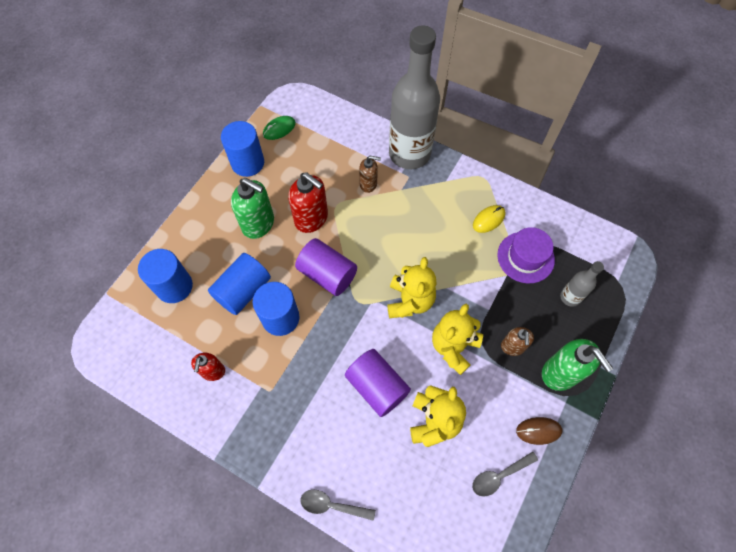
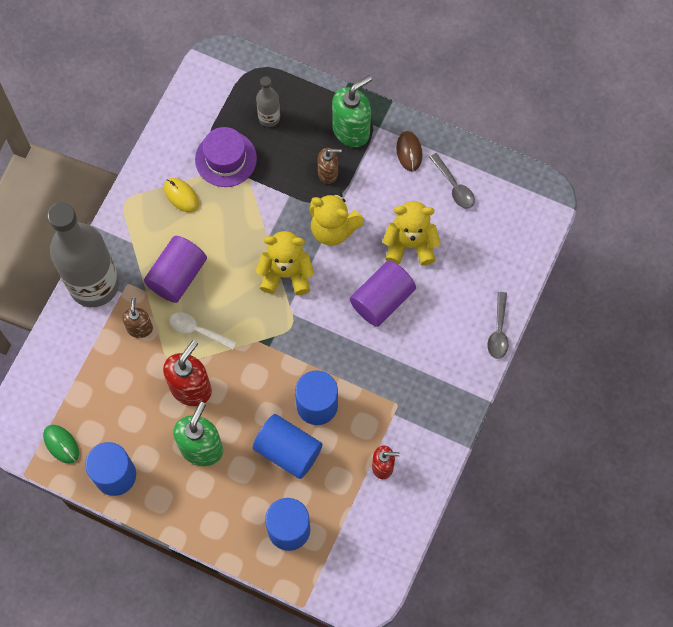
camera: 95 degrees left, 5 degrees up
purple cylinder [295,238,357,296] -> purple cylinder moved to [144,236,207,303]
none -> white spoon [169,312,237,350]

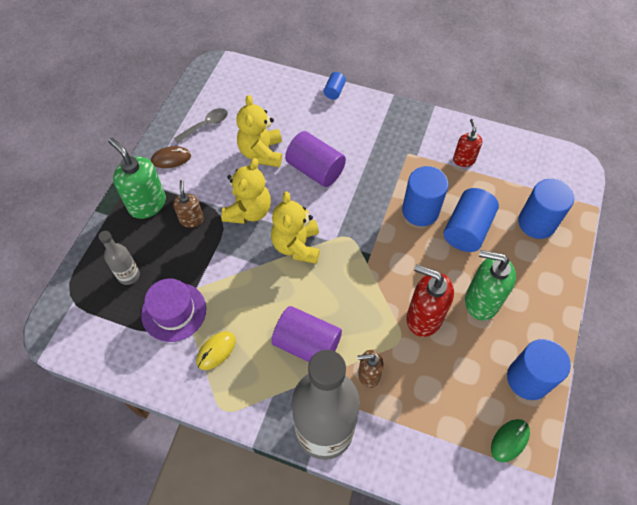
camera: 95 degrees left, 10 degrees down
white spoon [169,312,237,350] -> none
grey spoon [487,292,508,359] -> blue cylinder [324,72,346,100]

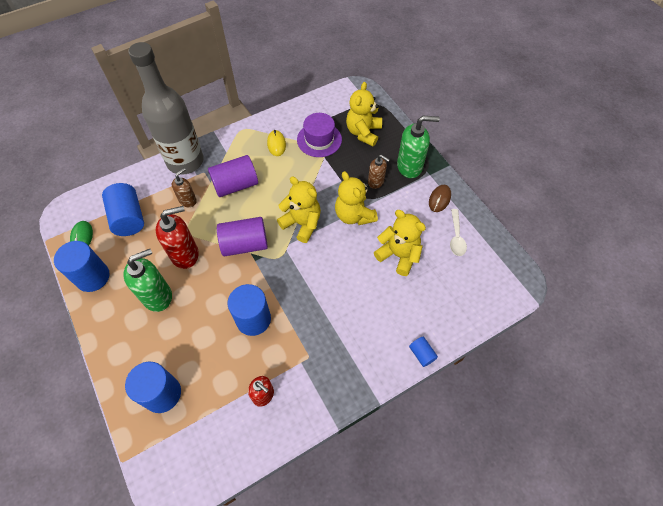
camera: 130 degrees right, 0 degrees up
grey bottle [99,231,140,285] -> yellow teddy bear [346,82,382,146]
grey spoon [174,108,228,143] -> white spoon [450,209,467,256]
purple cylinder [285,131,346,187] -> purple cylinder moved to [217,217,268,256]
blue cylinder [444,188,499,252] -> blue cylinder moved to [102,183,144,236]

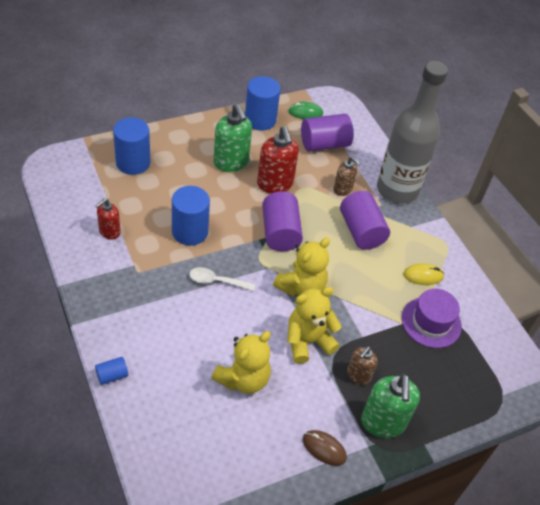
camera: 90 degrees right, 10 degrees down
blue cylinder [102,183,144,236] -> purple cylinder [301,114,353,152]
yellow teddy bear [346,82,382,146] -> none
white spoon [450,209,467,256] -> white spoon moved to [189,267,255,291]

